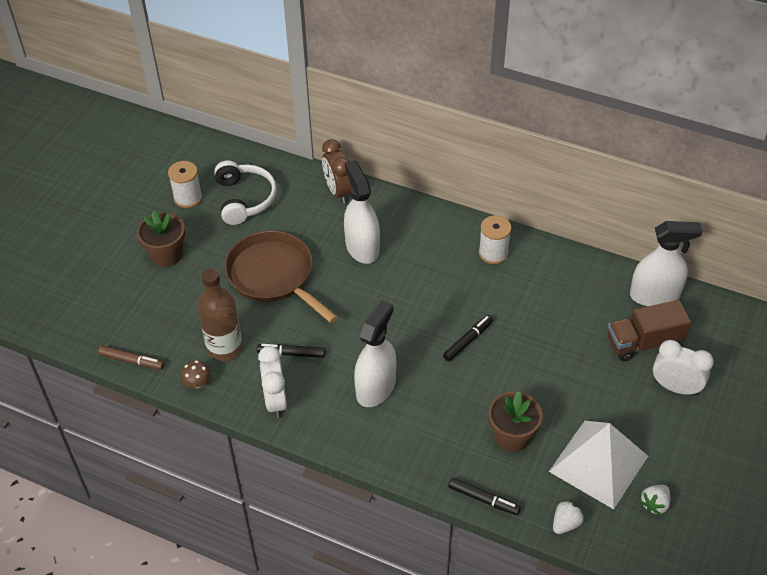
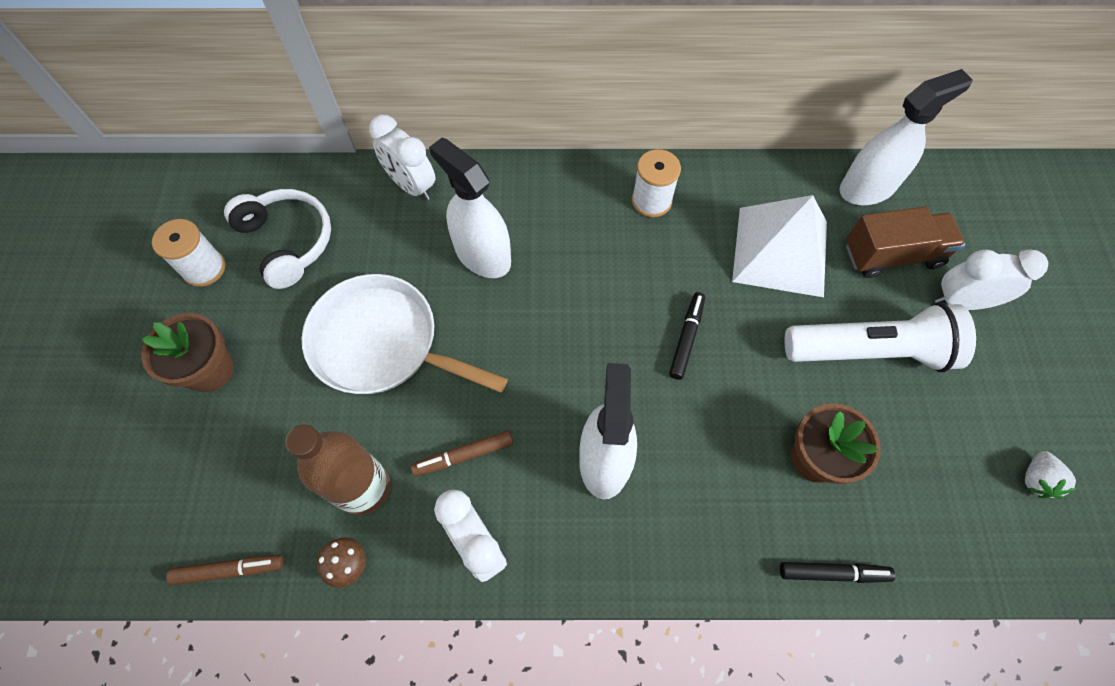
camera: 25 degrees left, 15 degrees up
brown pan [224,231,338,323] -> white pan [302,274,508,394]
black marker [257,344,325,358] -> brown marker [411,431,513,477]
brown clock [322,139,352,203] -> white clock [369,115,435,201]
white pyramid [549,421,648,509] -> white pyramid moved to [732,195,827,297]
white strawberry [553,500,584,534] -> none
brown truck [608,300,691,361] -> brown truck turned 150 degrees counterclockwise [846,206,965,278]
none -> white flashlight [785,302,976,372]

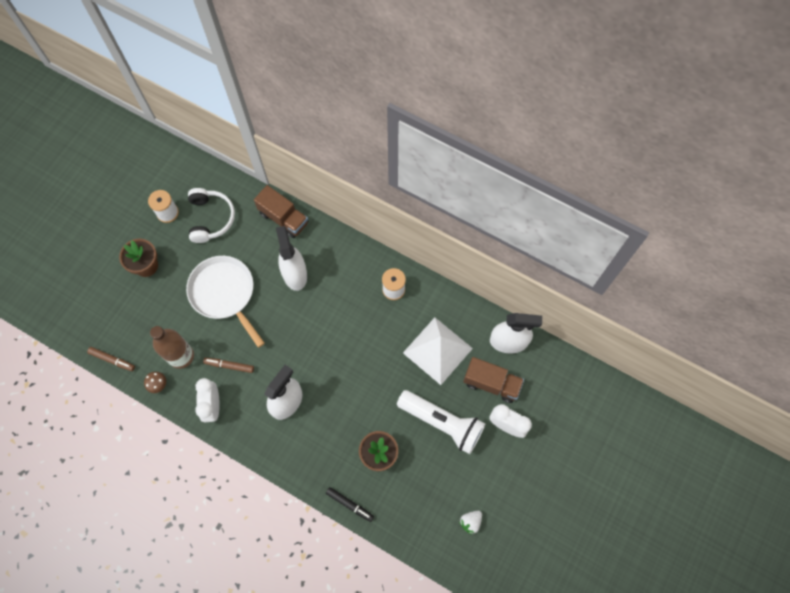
camera: 30 degrees right, 5 degrees up
white clock [369,115,435,201] -> brown truck [254,185,308,238]
black marker [669,292,705,380] -> none

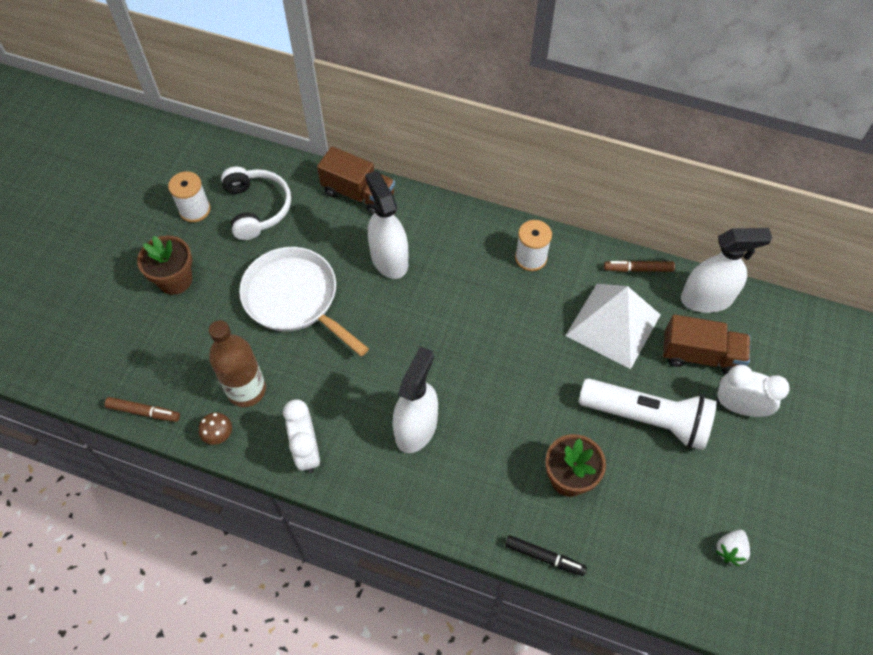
camera: 10 degrees left, 10 degrees down
brown marker [203,357,254,373] -> brown marker moved to [604,260,675,272]

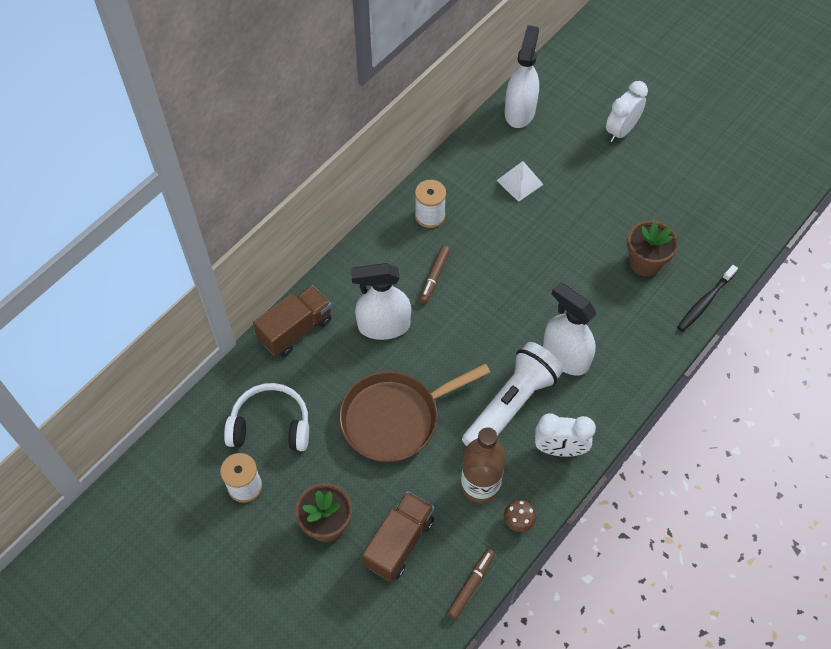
camera: 70 degrees left, 0 degrees up
white pan [239,247,369,356] -> brown pan [339,364,491,462]
black marker [505,535,587,576] -> black toothbrush [677,265,738,332]
white pyramid [565,284,661,369] -> white pyramid [496,161,544,202], size x0.53
white flashlight [579,378,717,450] -> white flashlight moved to [462,342,563,446]
brown marker [604,260,675,272] -> brown marker moved to [419,245,450,303]
brown truck [663,314,750,375] -> brown truck moved to [362,491,434,582]
white strawberry [716,530,750,566] -> none

